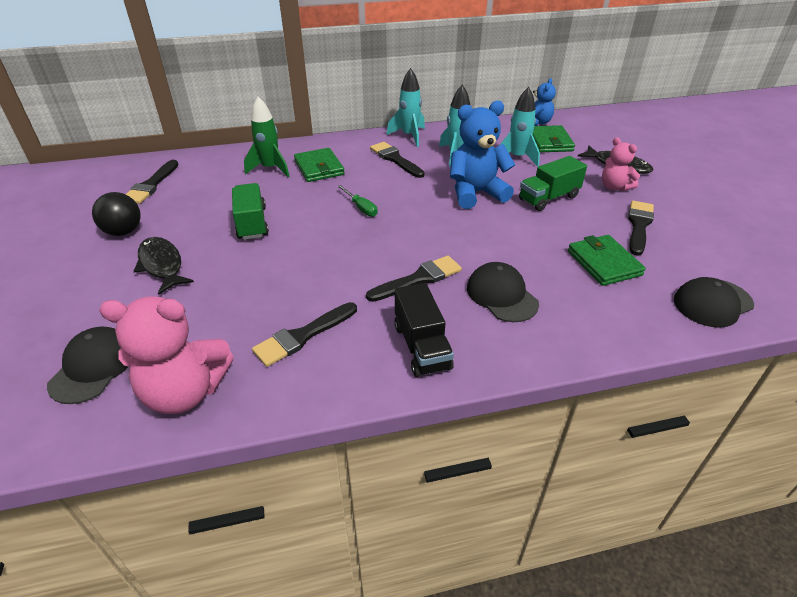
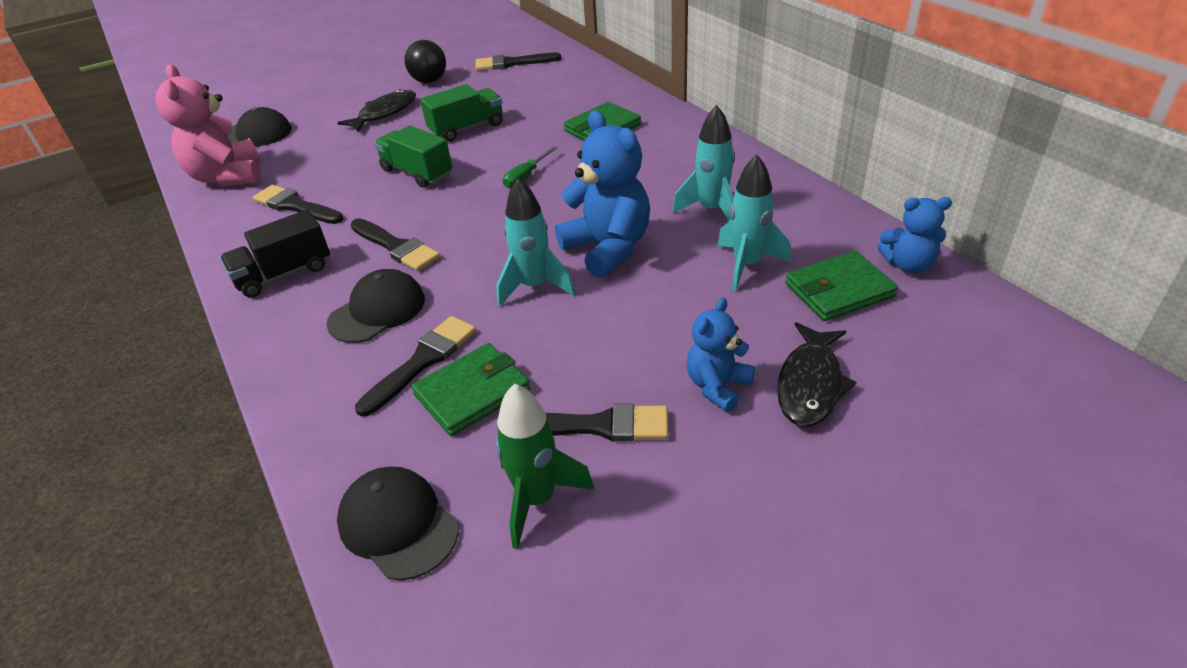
camera: 75 degrees right, 0 degrees up
green rocket [244,97,289,177] -> green rocket moved to [495,384,595,549]
black brush [370,142,425,178] -> black brush moved to [355,316,476,417]
turquoise rocket [387,68,425,147] -> turquoise rocket moved to [496,178,575,307]
green truck [519,156,587,211] -> green truck moved to [374,125,452,188]
pink teddy bear [602,137,640,191] -> blue teddy bear [687,298,755,412]

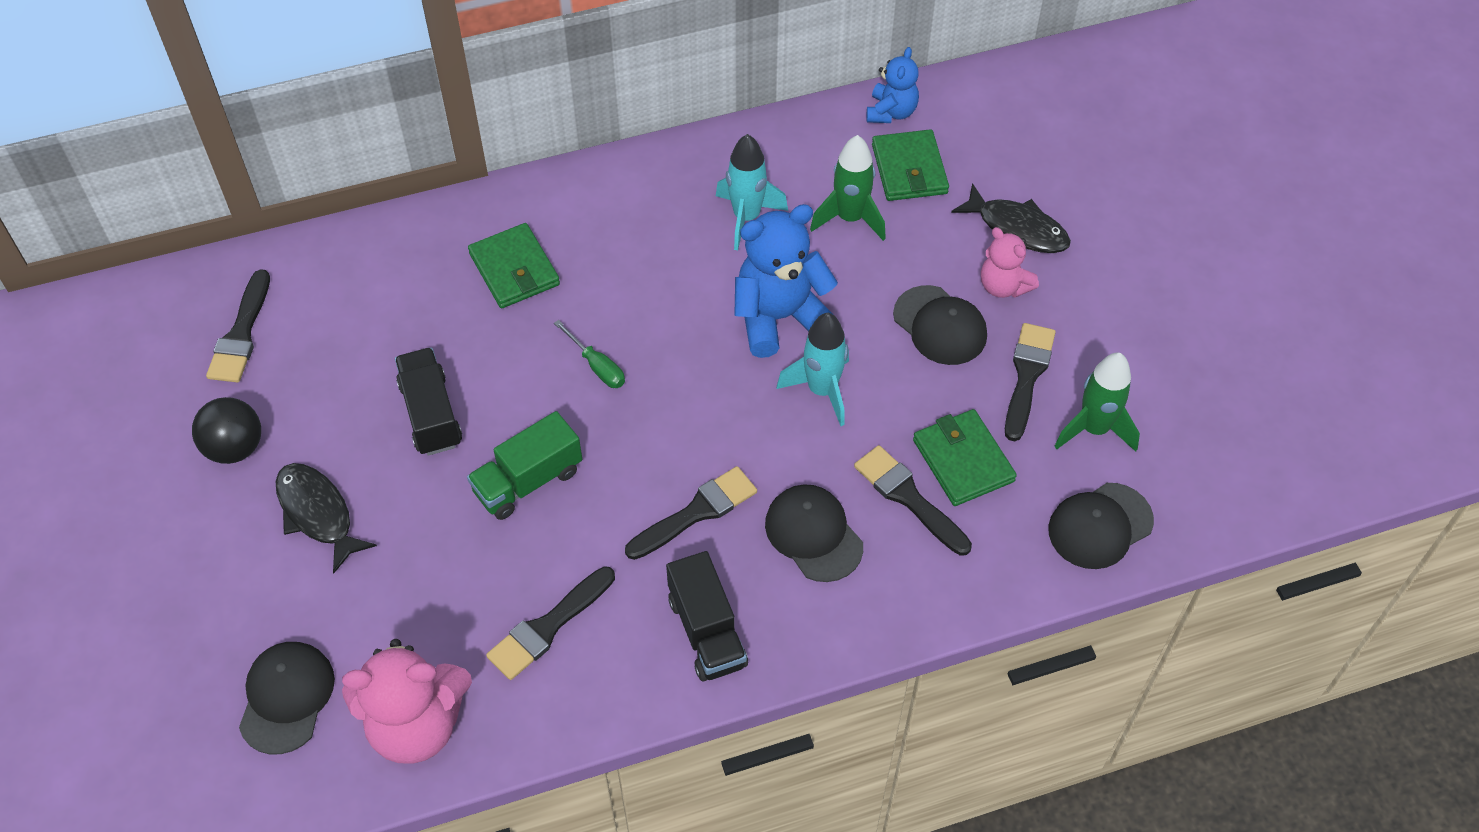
camera: 80 degrees left, 15 degrees up
green truck [420,84,503,142] -> black truck [395,347,462,456]
blue teddy bear [687,298,755,412] -> pink teddy bear [981,227,1039,298]
turquoise rocket [717,154,791,291] -> green rocket [810,135,886,241]
none -> black cap [893,285,987,365]

